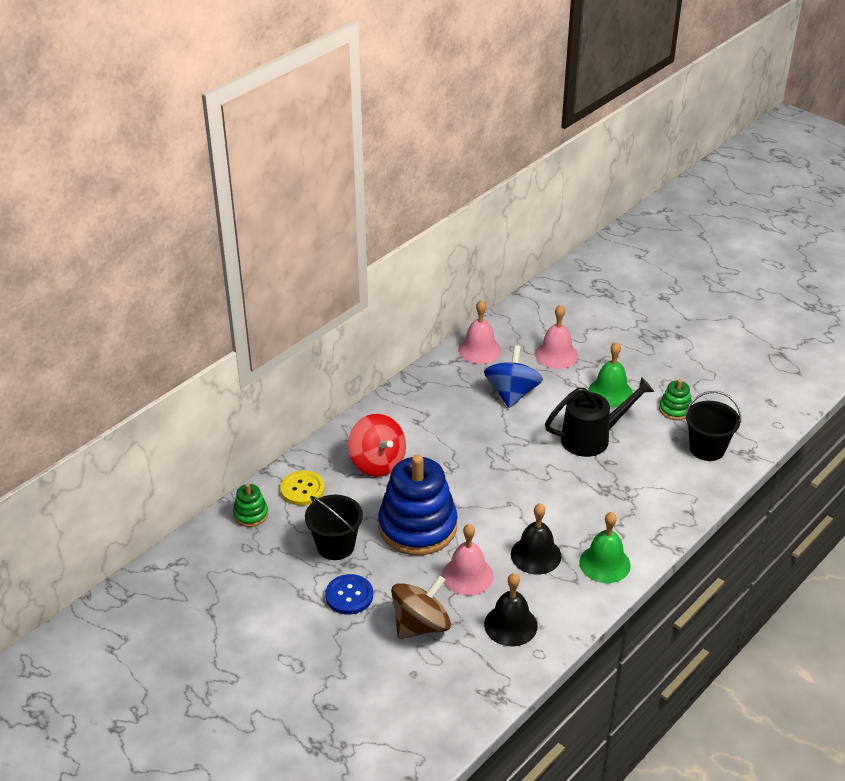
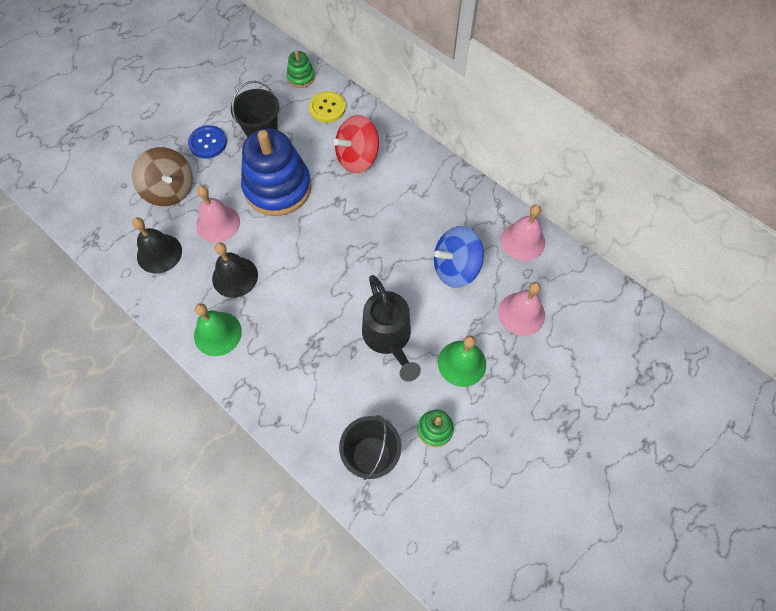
camera: 90 degrees right, 25 degrees up
blue spinning top [484,345,543,408] -> blue spinning top turned 150 degrees clockwise [434,226,484,288]

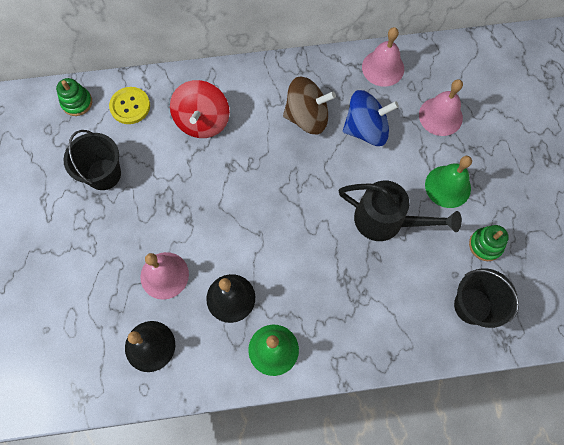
camera: 50 degrees left, 5 degrees up
brown spinning top [132,147,193,206] -> brown spinning top moved to [283,76,336,135]
blue button [188,125,227,158] -> none
blue stacking toy [241,129,311,216] -> none
blue spinning top [434,226,484,288] -> blue spinning top turned 120 degrees counterclockwise [343,90,399,146]

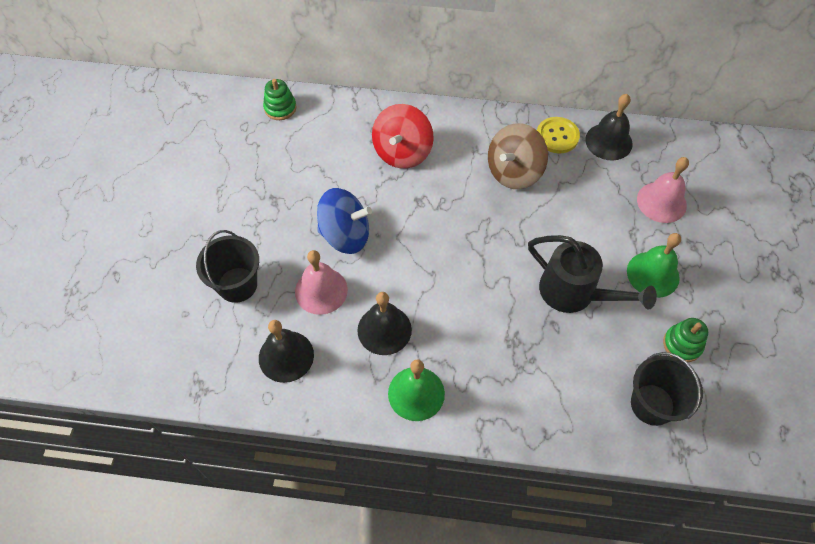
camera: 15 degrees right, 10 degrees down
black bucket [63,130,121,190] -> black bucket moved to [196,230,259,303]
yellow button [109,87,150,124] -> yellow button moved to [537,117,580,153]
brown spinning top [283,76,336,135] -> brown spinning top turned 120 degrees clockwise [488,123,548,189]
blue spinning top [343,90,399,146] -> blue spinning top moved to [317,188,372,254]
pink bell [362,27,404,87] -> black bell [585,94,633,160]

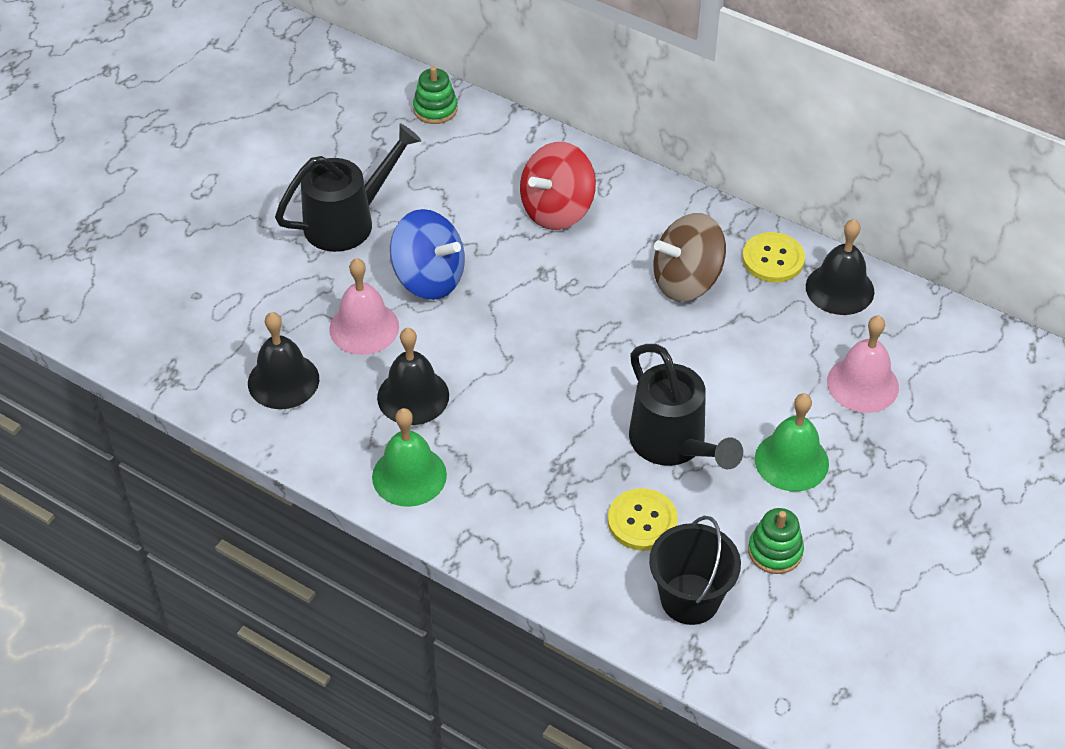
camera: 25 degrees right, 10 degrees down
black bucket [196,230,259,303] -> none
none -> black watering can [275,123,421,252]
none -> yellow button [608,488,678,551]

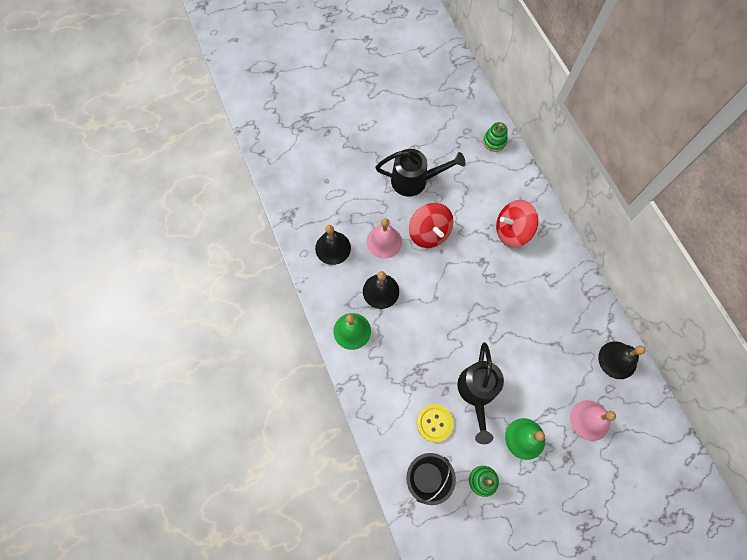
camera: 35 degrees right, 20 degrees up
blue spinning top [390,209,465,300] -> red spinning top [409,203,454,248]
brown spinning top [653,213,726,302] -> none
yellow button [742,232,805,283] -> none

